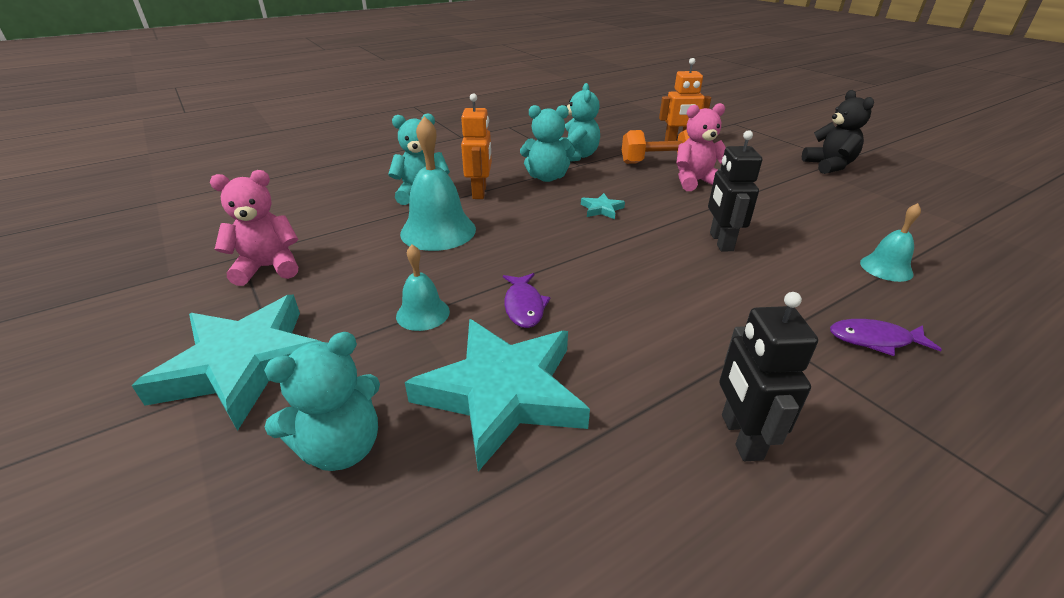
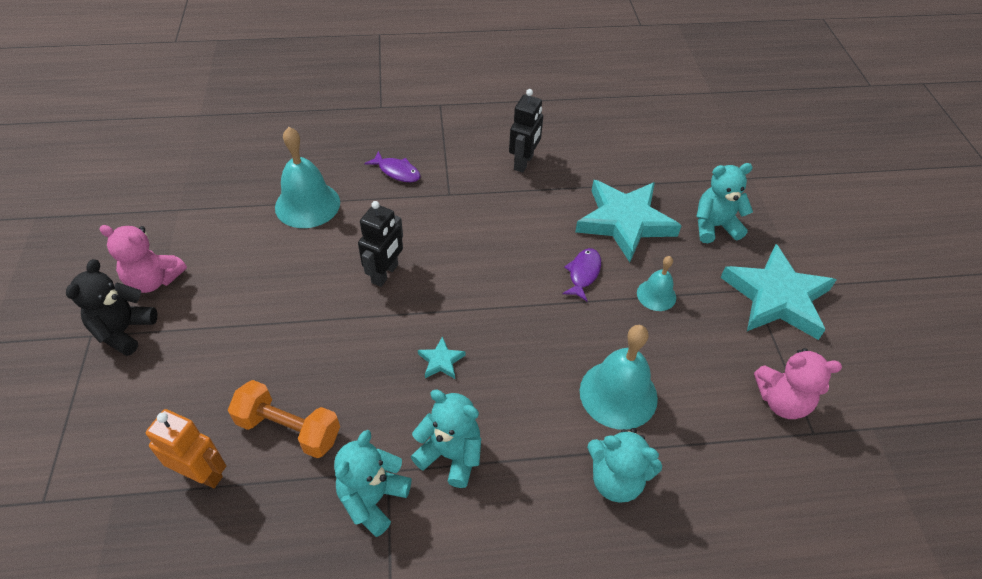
camera: 155 degrees left, 15 degrees up
orange robot [461,93,492,199] -> none
pink teddy bear [676,103,726,191] -> pink teddy bear moved to [100,225,187,293]
turquoise bell [860,203,921,282] -> turquoise bell [275,127,340,228], size x1.78

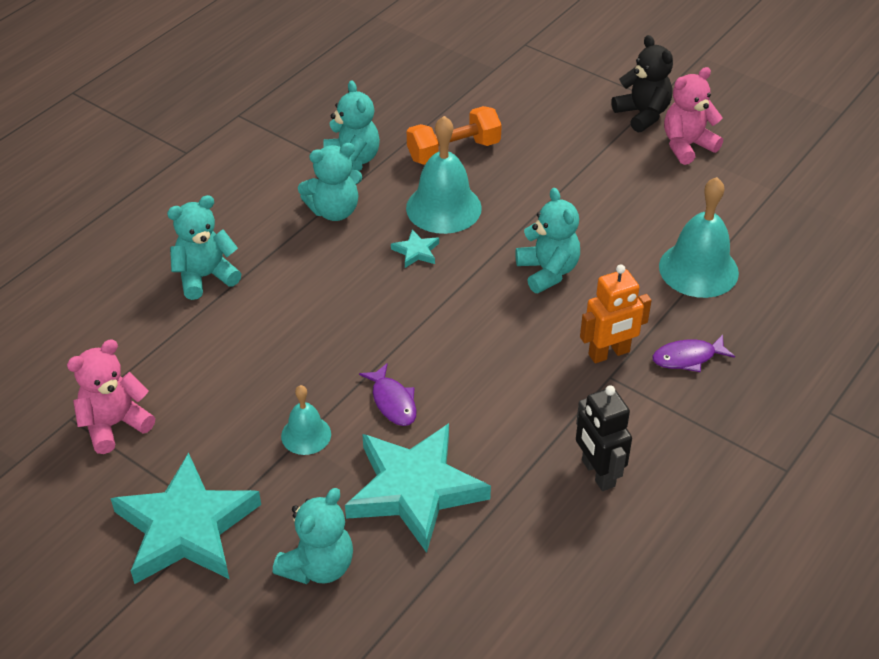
camera: 135 degrees right, 5 degrees down
orange robot [146,409,226,488] -> orange robot moved to [580,264,652,363]
black robot [358,201,403,287] -> turquoise teddy bear [516,188,580,293]
turquoise bell [580,325,658,430] -> turquoise bell moved to [406,116,482,234]

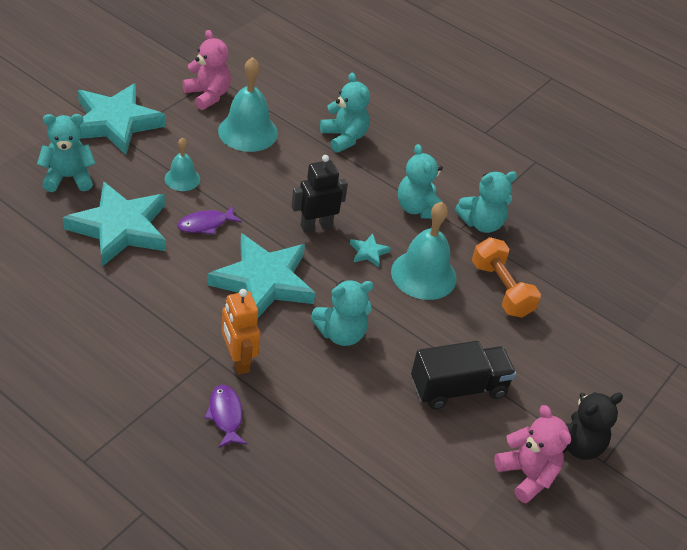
camera: 85 degrees right, 0 degrees up
turquoise teddy bear [273,488,353,584] -> turquoise teddy bear turned 135 degrees clockwise [37,114,96,192]
black robot [576,386,632,491] -> black robot moved to [291,155,348,233]
turquoise bell [659,177,739,298] -> turquoise bell moved to [218,57,278,152]
none -> turquoise star [207,233,315,318]
none -> black truck [411,341,516,409]

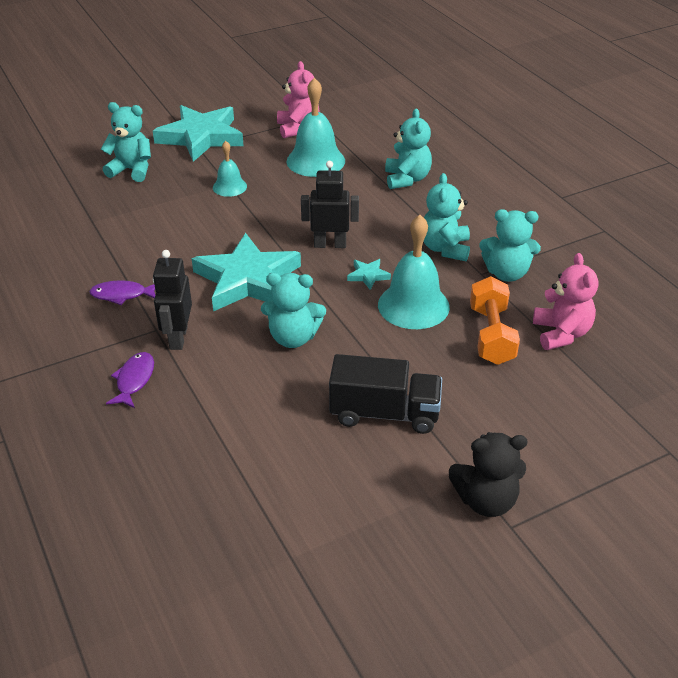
camera: 30 degrees right, 5 degrees down
turquoise star [63,181,166,267] -> none
purple fish [177,206,242,235] -> purple fish moved to [89,280,155,305]
orange robot [221,289,260,375] -> black robot [153,250,192,350]
pink teddy bear [494,405,571,503] -> pink teddy bear moved to [533,253,598,350]

